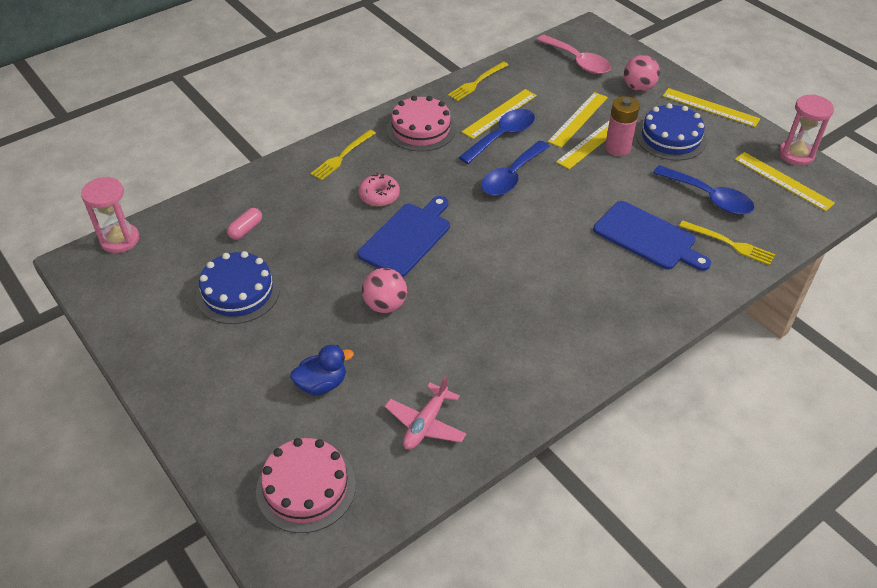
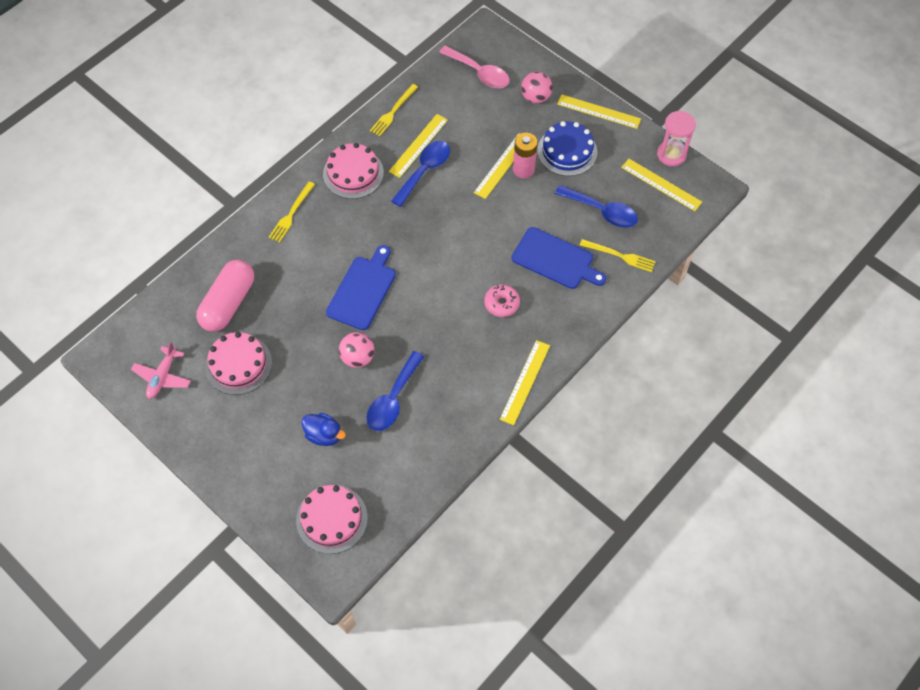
camera: 10 degrees left, 15 degrees up
pink hourglass [81,177,139,253] -> none
blue cake [196,251,280,324] -> pink cake [205,332,272,395]
pink capsule [227,208,262,240] -> pink capsule [196,260,254,332], size x2.28
blue duck [290,345,354,395] -> blue duck turned 60 degrees clockwise [301,413,346,446]
pink donut [358,173,400,207] -> pink donut moved to [484,284,520,317]
pink plane [385,375,466,450] -> pink plane moved to [131,341,191,399]
blue spoon [481,141,550,196] -> blue spoon moved to [366,351,425,431]
yellow ruler [548,92,608,148] -> yellow ruler moved to [500,340,550,425]

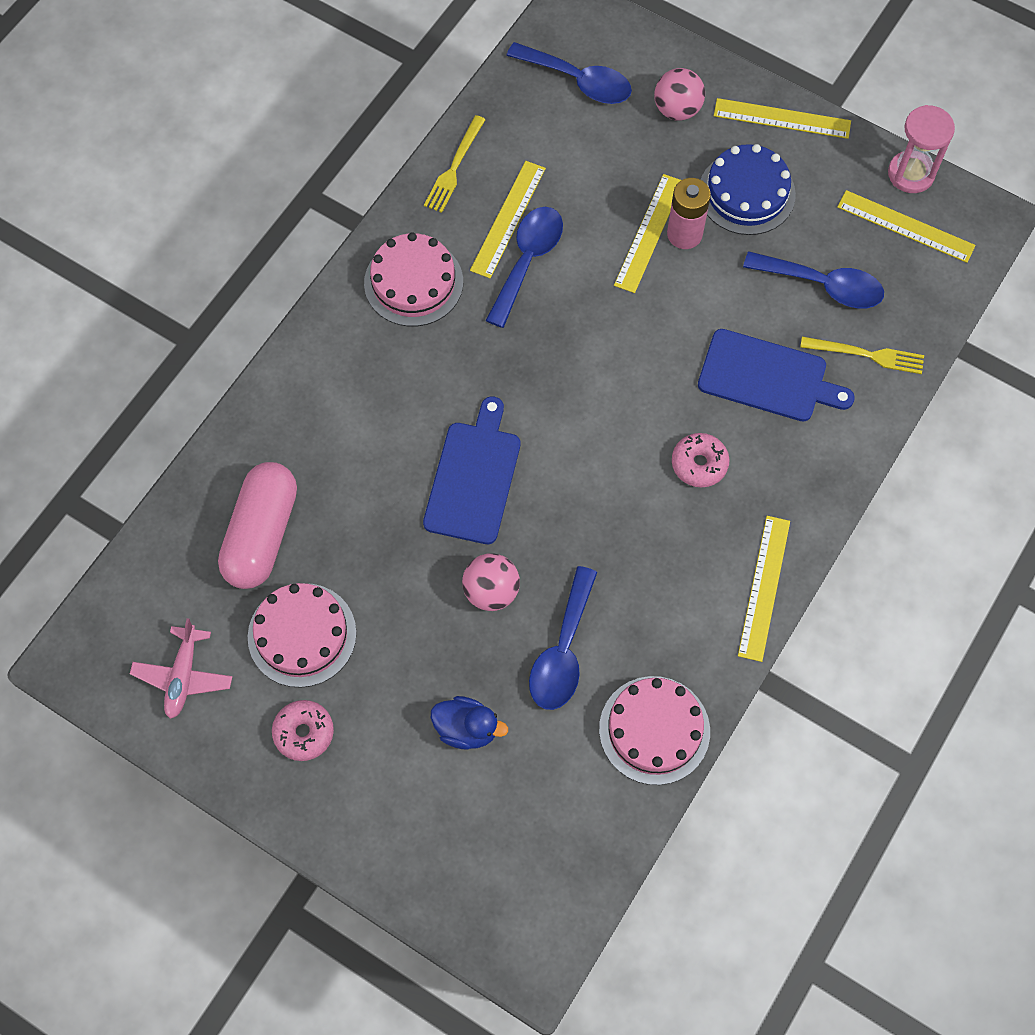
camera: 10 degrees left, 5 degrees up
yellow fork [269,182,315,242] -> none
pink cake [296,485,368,554] -> pink cake moved to [599,676,710,785]
pink spoon [439,45,510,88] -> blue spoon [506,42,632,104]
none -> pink donut [272,700,334,761]

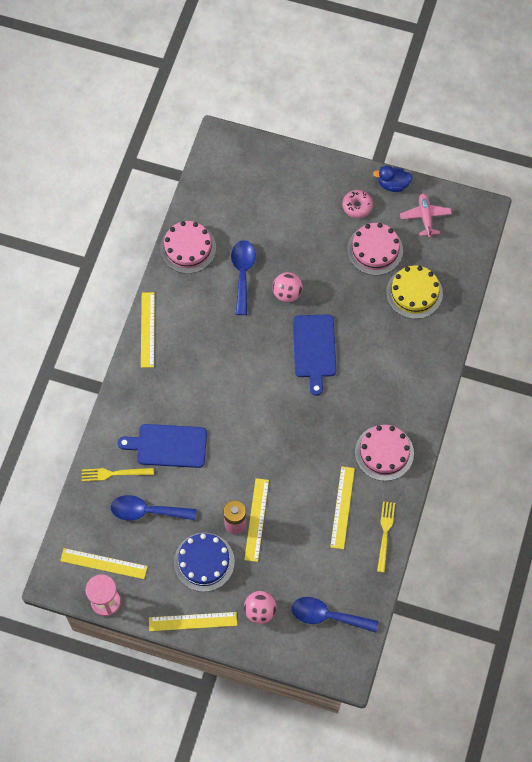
camera: 165 degrees right, 0 degrees up
pink capsule [218,462,297,589] -> yellow cake [386,266,443,319]
blue duck [431,696,508,750] -> blue duck moved to [373,165,412,192]
blue spoon [486,207,563,328] -> none
pink donut [672,433,730,487] -> none

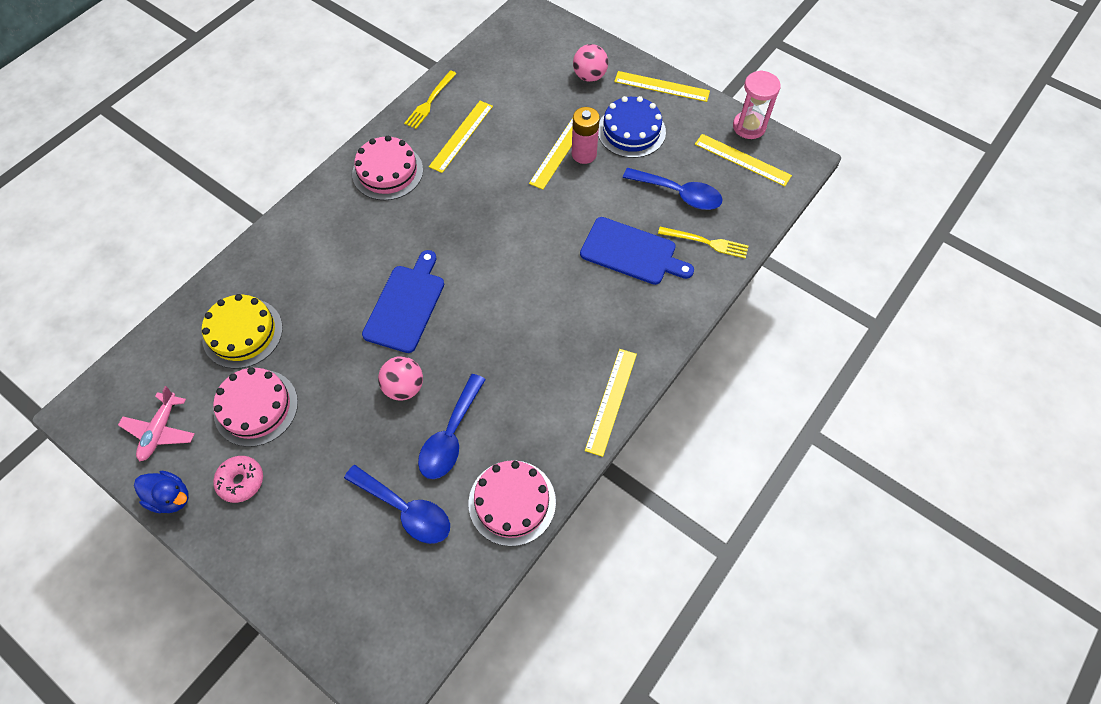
camera: 160 degrees left, 5 degrees down
blue spoon [292,597,378,633] -> blue spoon moved to [344,465,450,544]

